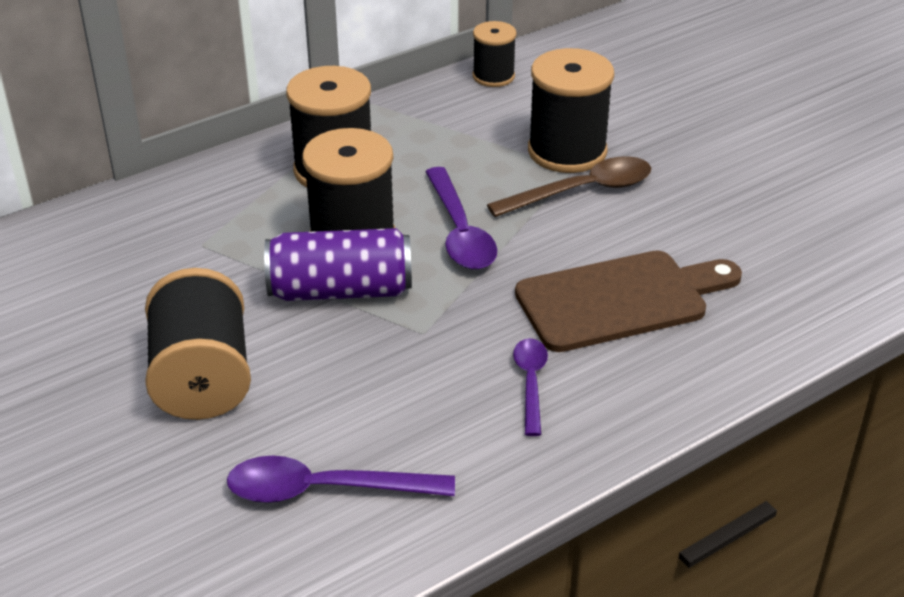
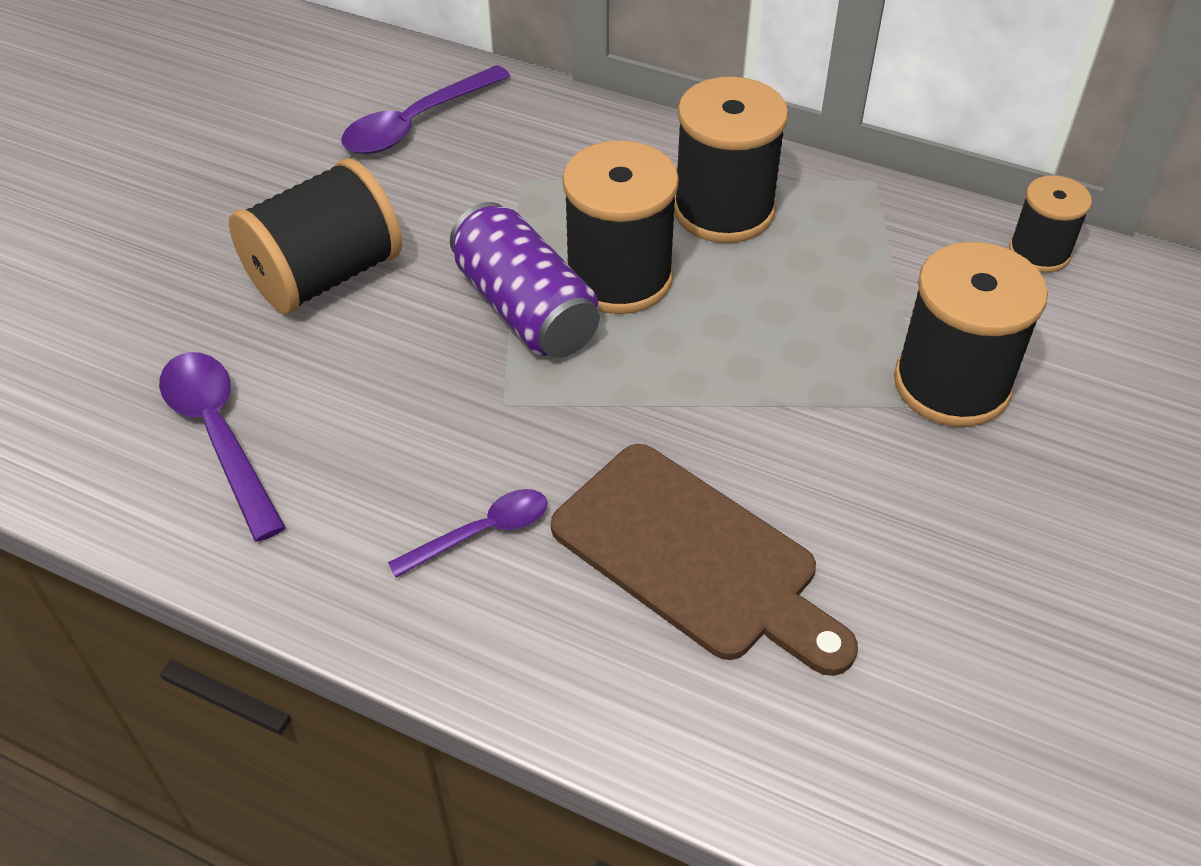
camera: 60 degrees right, 10 degrees up
purple spoon [425,167,497,270] -> purple spoon moved to [341,65,510,154]
brown spoon [487,156,651,217] -> none

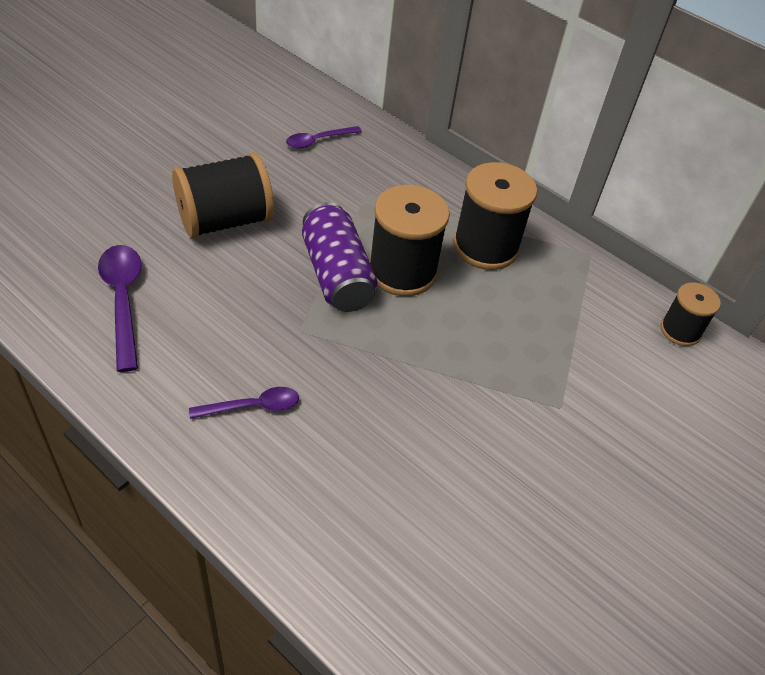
camera: 10 degrees right, 0 degrees up
purple spoon [341,65,510,154] -> purple spoon [286,126,362,148], size x0.63
brown cutting board [551,444,858,676] -> none
black spool [894,242,1048,427] -> none

